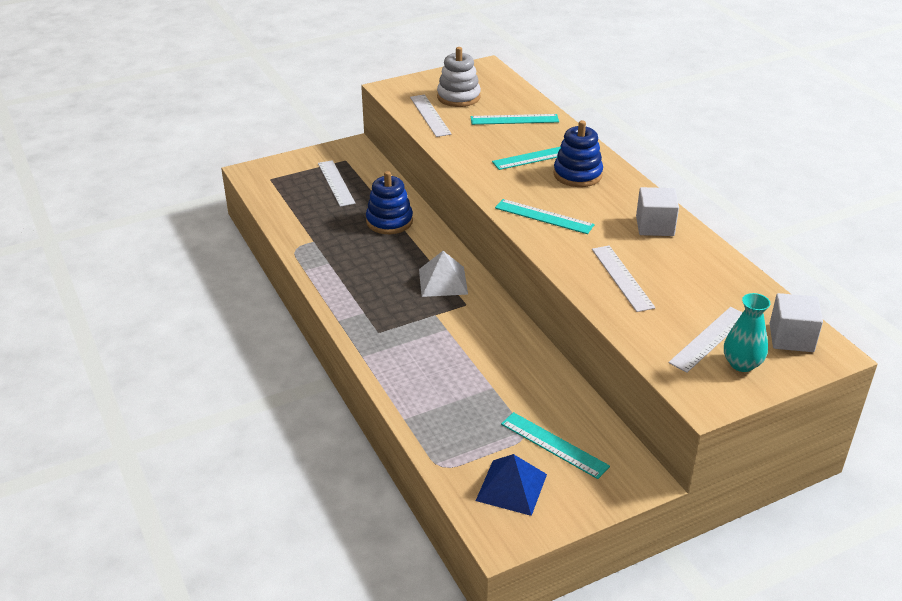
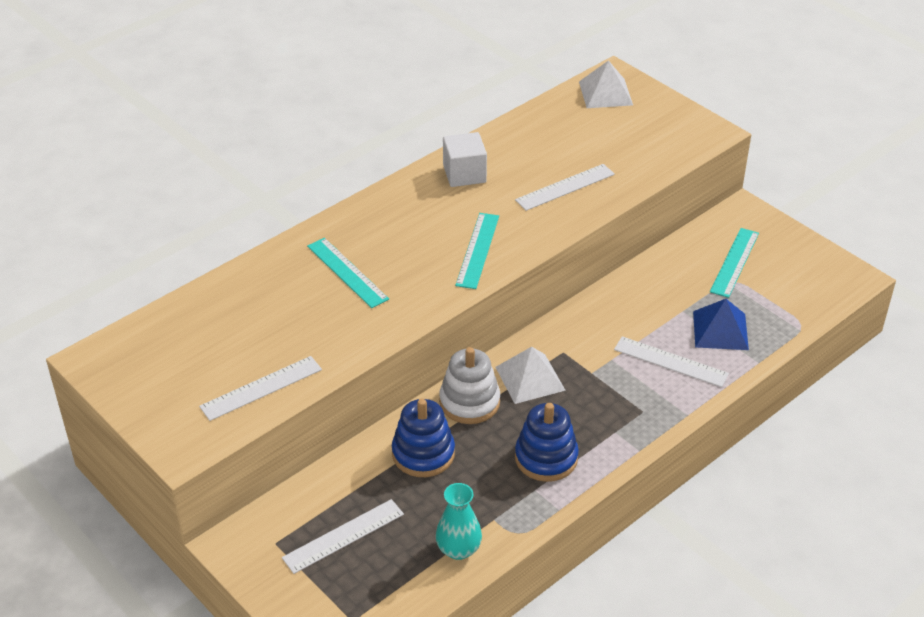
camera: 105 degrees left, 5 degrees up
white stacking toy [437,47,481,107] -> white stacking toy moved to [439,347,500,424]
turquoise ruler [471,114,559,125] -> none
blue pyramid [476,454,547,516] -> blue pyramid moved to [693,299,749,350]
blue stacking toy [553,120,603,187] -> blue stacking toy moved to [515,403,579,482]
white ruler [668,307,743,373] -> white ruler moved to [614,336,729,387]
turquoise vase [724,293,771,372] -> turquoise vase moved to [436,483,482,560]
white cube [769,293,823,352] -> white pyramid [579,60,633,108]

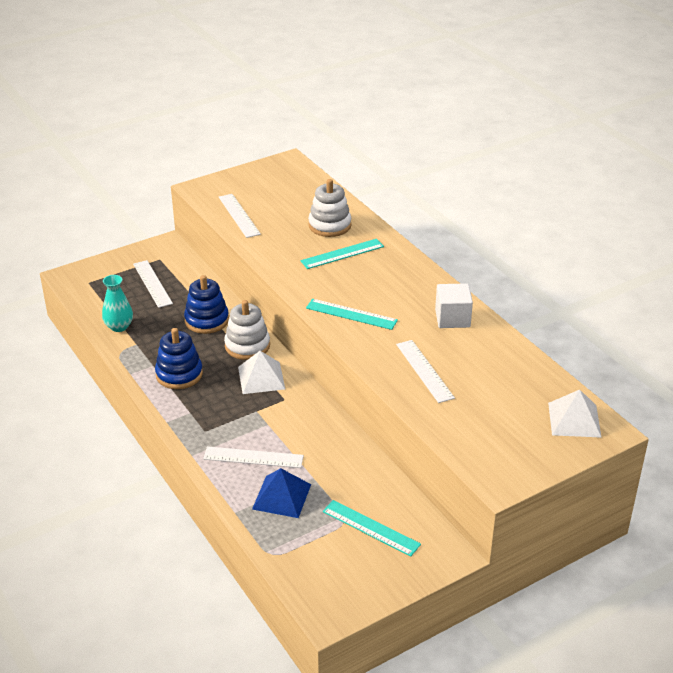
camera: 100 degrees right, 5 degrees down
white ruler [614,336,729,387] -> white ruler turned 60 degrees clockwise [203,446,304,468]
none -> white stacking toy [308,179,351,237]

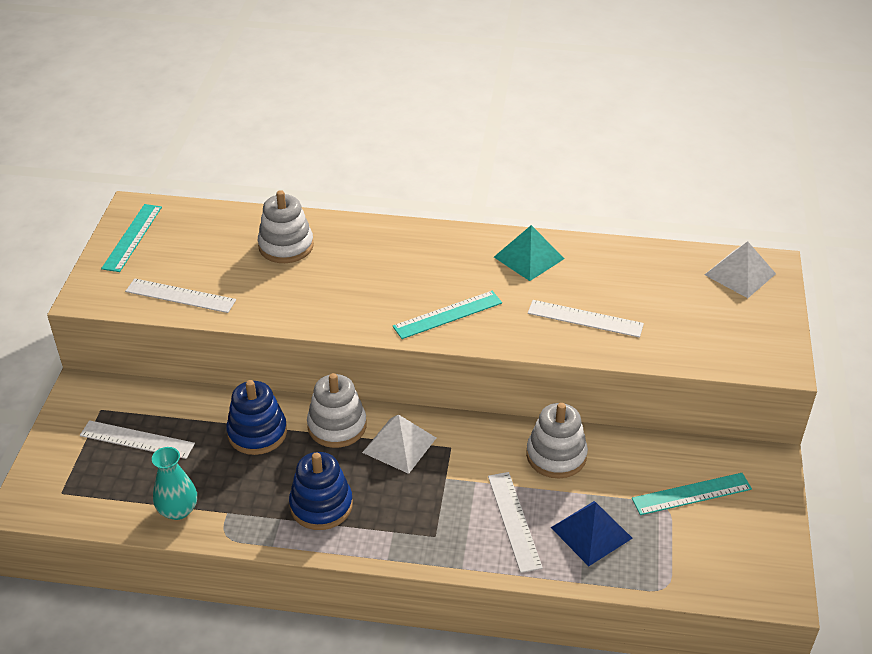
camera: 50 degrees left, 5 degrees up
white ruler [203,446,304,468] -> white ruler turned 60 degrees counterclockwise [488,472,543,573]
turquoise ruler [300,239,384,269] -> turquoise ruler moved to [101,204,162,272]
white cube [435,283,473,328] -> turquoise pyramid [494,225,564,281]
none -> white stacking toy [526,403,588,479]

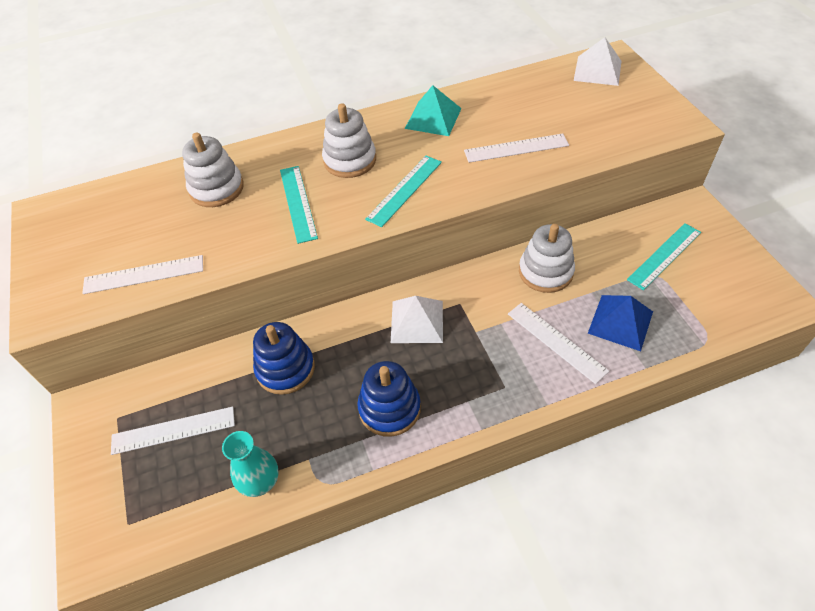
camera: 25 degrees left, 10 degrees up
turquoise ruler [101,204,162,272] -> turquoise ruler moved to [280,166,318,244]
white stacking toy [307,373,366,448] -> white stacking toy moved to [322,103,376,178]

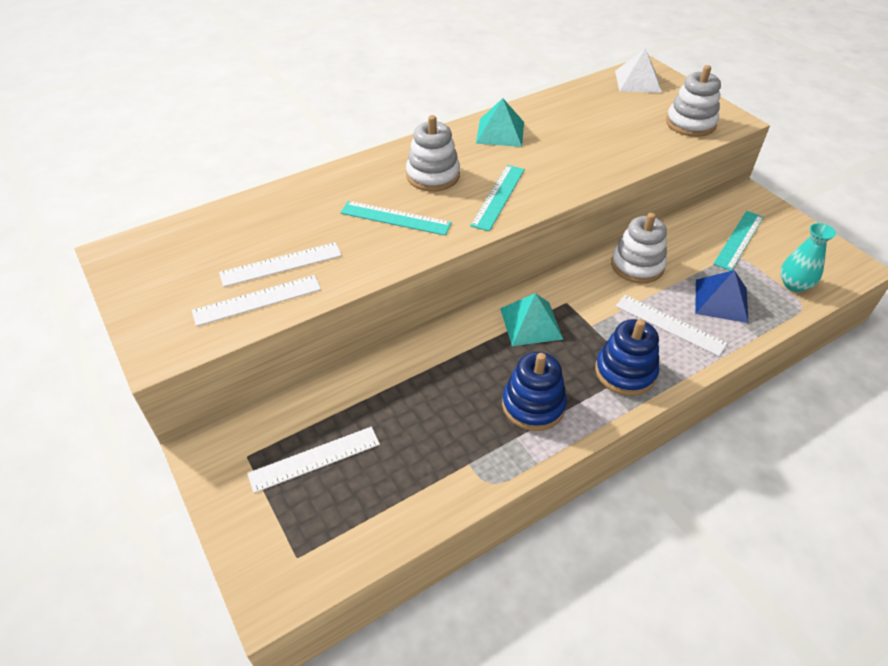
camera: 15 degrees left, 5 degrees down
white stacking toy [182,133,244,207] -> white stacking toy moved to [666,65,721,137]
turquoise vase [222,431,279,497] -> turquoise vase moved to [780,223,836,292]
blue stacking toy [253,322,315,395] -> blue stacking toy moved to [595,319,659,396]
turquoise ruler [280,166,318,244] -> turquoise ruler turned 45 degrees counterclockwise [340,201,452,236]
white pyramid [391,296,443,343] -> turquoise pyramid [500,293,563,346]
white ruler [464,134,569,163] -> white ruler moved to [219,242,342,287]

